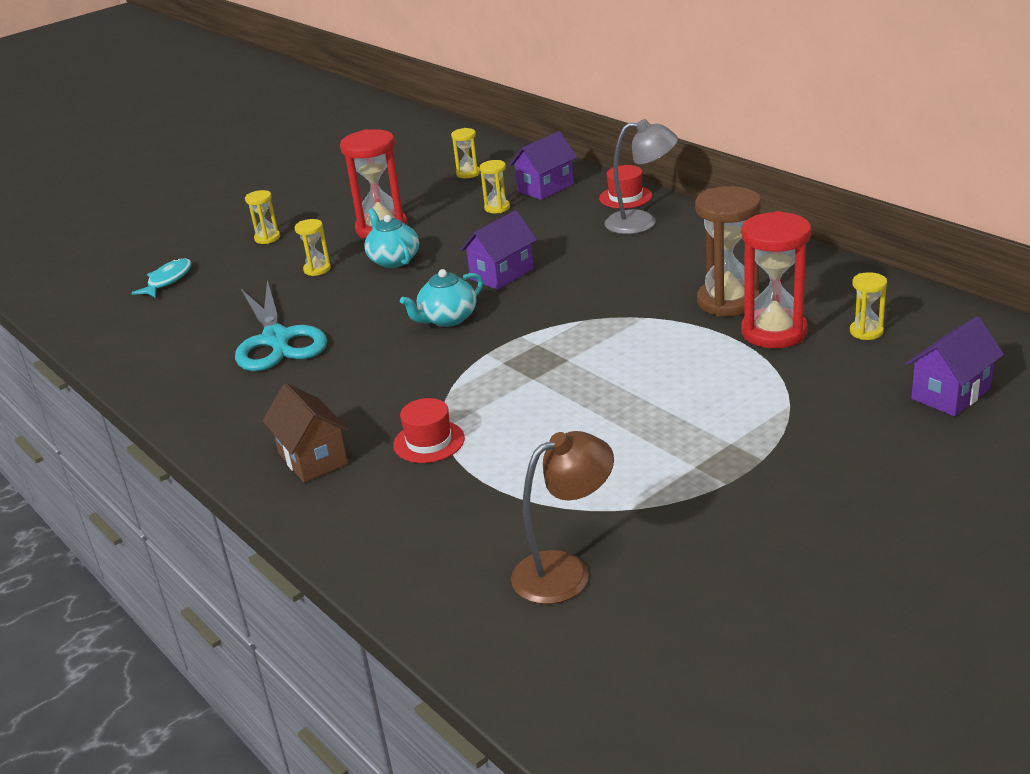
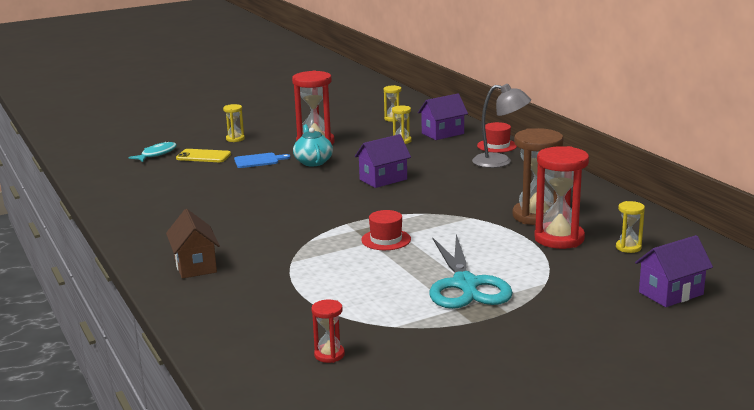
camera: 10 degrees right, 10 degrees down
turquoise scissors [235,280,327,371] -> turquoise scissors moved to [430,234,513,309]
yellow hourglass [295,219,331,276] -> blue cutting board [234,153,290,168]
red hat [393,398,465,463] -> red hat moved to [361,210,411,250]
turquoise teapot [400,269,483,327] -> none
brown lamp [511,431,614,604] -> red hourglass [311,300,345,363]
none -> yellow phone [176,149,231,162]

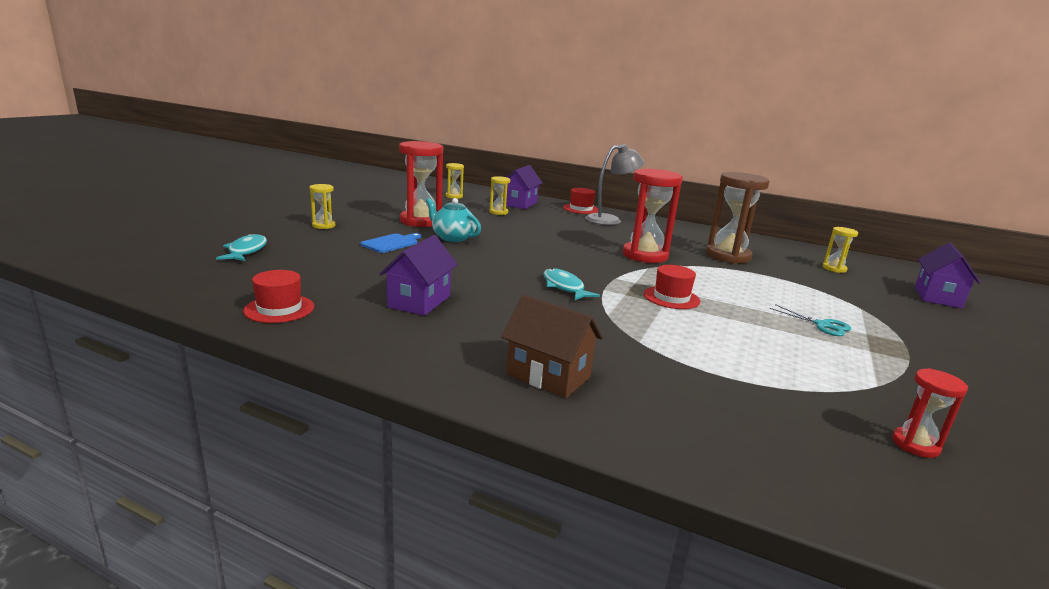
camera: 40 degrees left, 0 degrees up
yellow phone [176,149,231,162] -> none
purple house [355,134,411,188] -> purple house moved to [380,235,458,316]
turquoise scissors [430,234,513,309] -> turquoise scissors [770,304,851,336], size x0.43
red hourglass [534,146,589,249] -> red hourglass moved to [623,168,683,263]
none -> red hat [243,270,314,323]
none -> turquoise fish [543,268,600,300]

